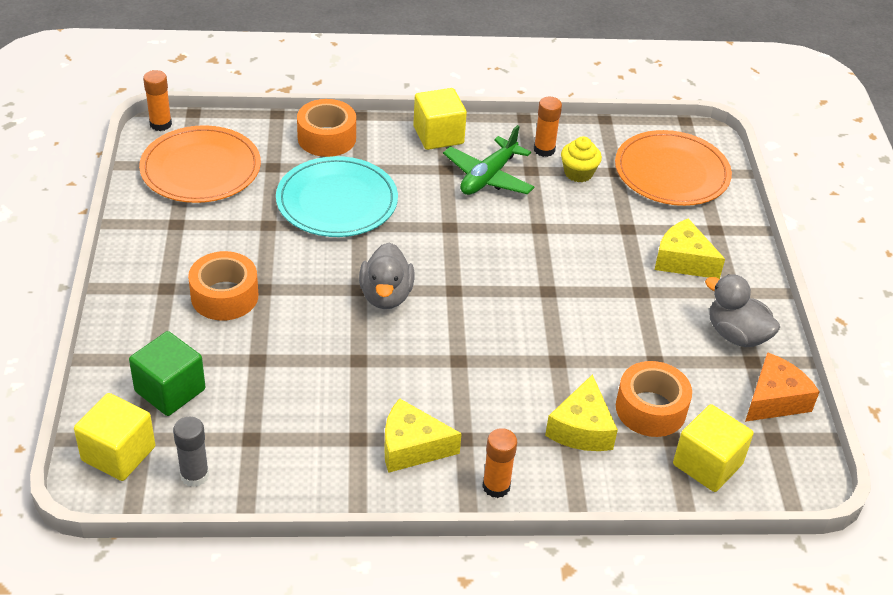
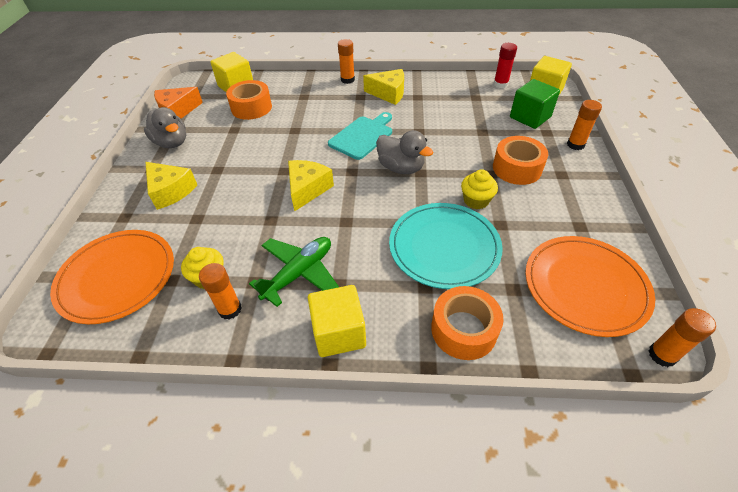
camera: 170 degrees left, 5 degrees up
grey glue stick [173,417,209,487] -> red glue stick [494,43,517,88]
grey duck [359,242,415,309] -> grey duck turned 120 degrees clockwise [376,130,433,174]
yellow cheese [545,374,618,451] -> yellow cheese moved to [288,160,334,212]
none -> turquoise cutting board [328,112,392,160]
none -> yellow cupcake [461,169,498,209]
none -> orange glue stick [567,100,602,150]

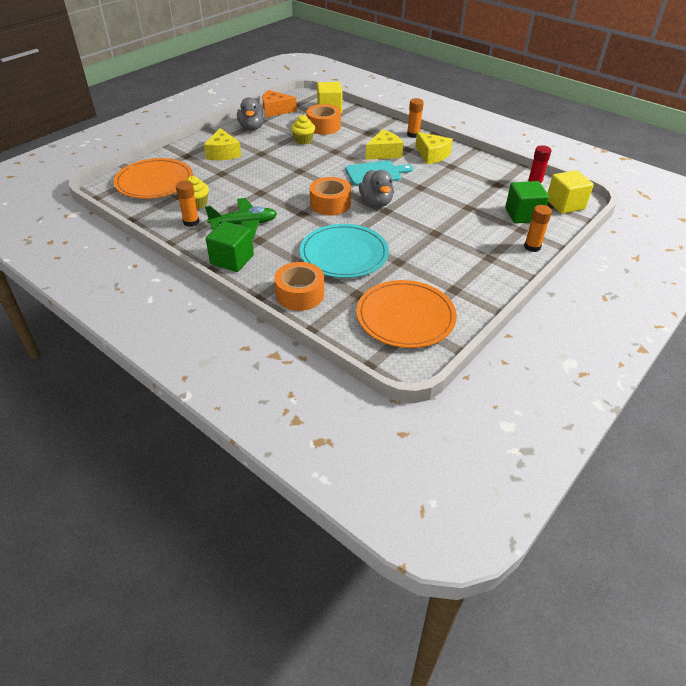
camera: 35 degrees right, 5 degrees down
yellow cheese [288,160,334,212] -> yellow cheese moved to [365,129,403,160]
yellow cube [308,285,366,357] -> green cube [206,221,254,272]
yellow cupcake [461,169,498,209] -> yellow cupcake moved to [291,115,315,145]
orange tape [493,136,548,185] -> orange tape moved to [310,177,351,216]
orange glue stick [649,308,716,367] -> none

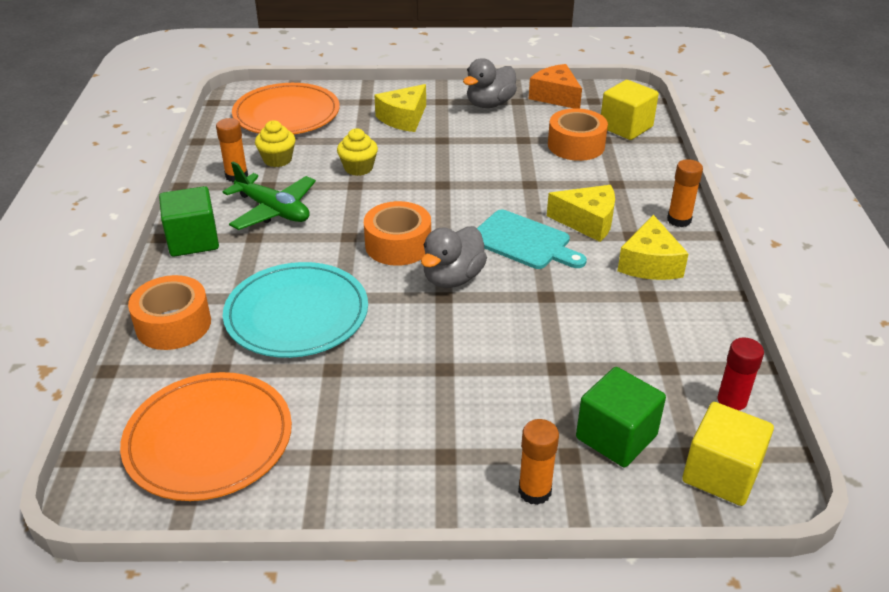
camera: 50 degrees right, 5 degrees down
yellow cupcake [291,115,315,145] -> yellow cupcake moved to [337,128,378,176]

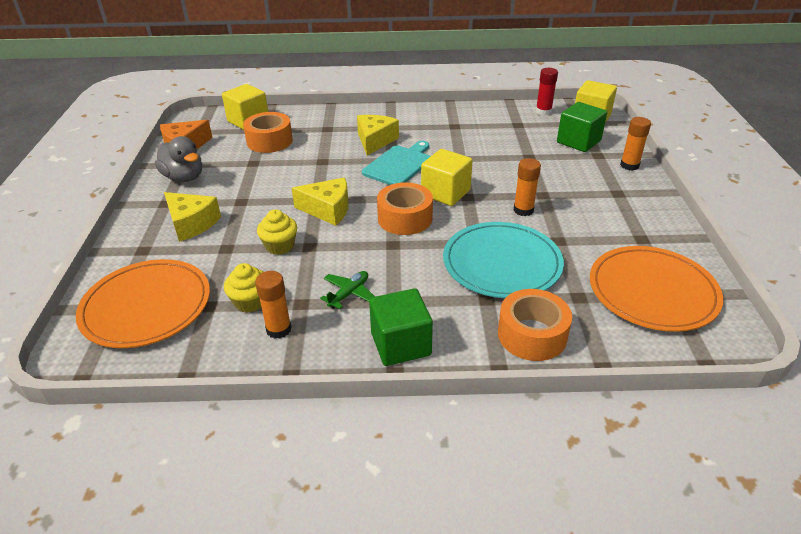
camera: 90 degrees left, 0 degrees up
green plane [223,162,316,230] -> green plane [320,271,375,309], size x0.59
grey duck [421,226,487,288] -> yellow cube [421,149,473,206]
yellow cheese [617,215,689,280] -> yellow cheese moved to [292,177,348,226]
orange glue stick [667,159,703,227] -> orange glue stick moved to [513,158,541,216]

